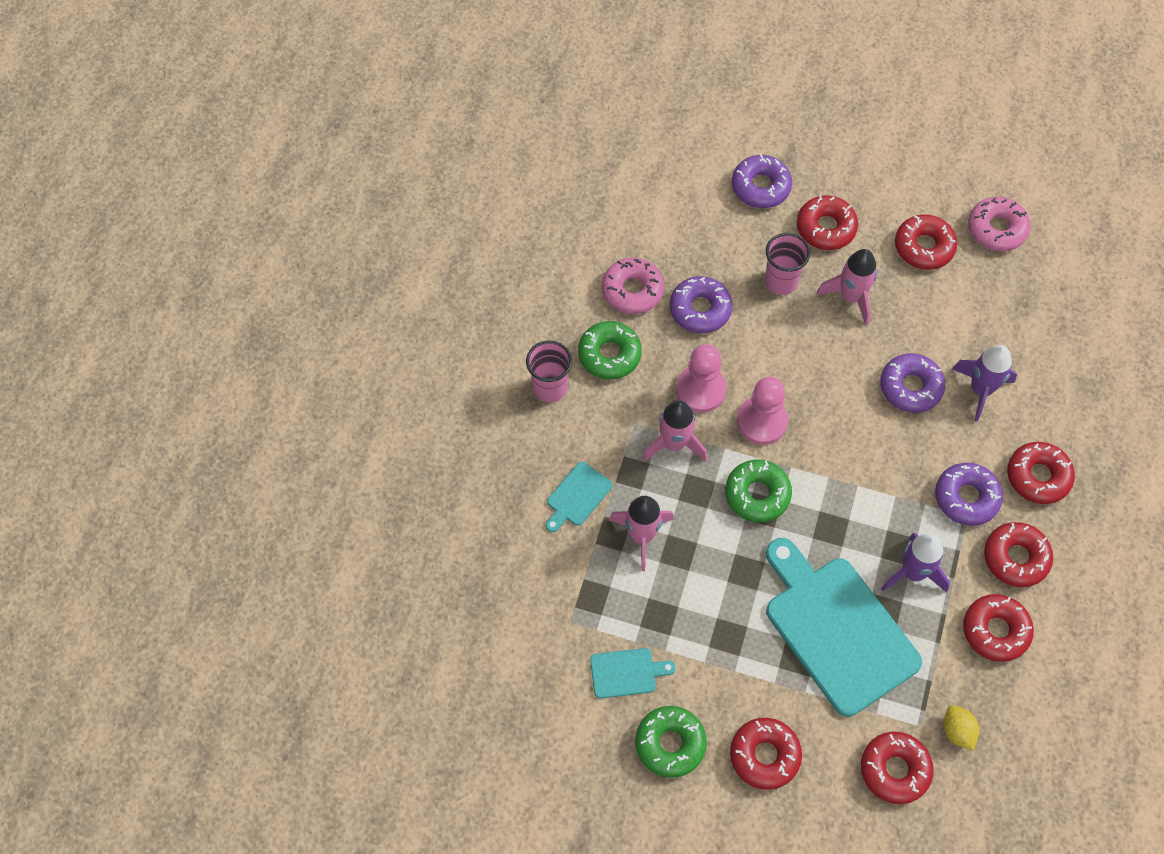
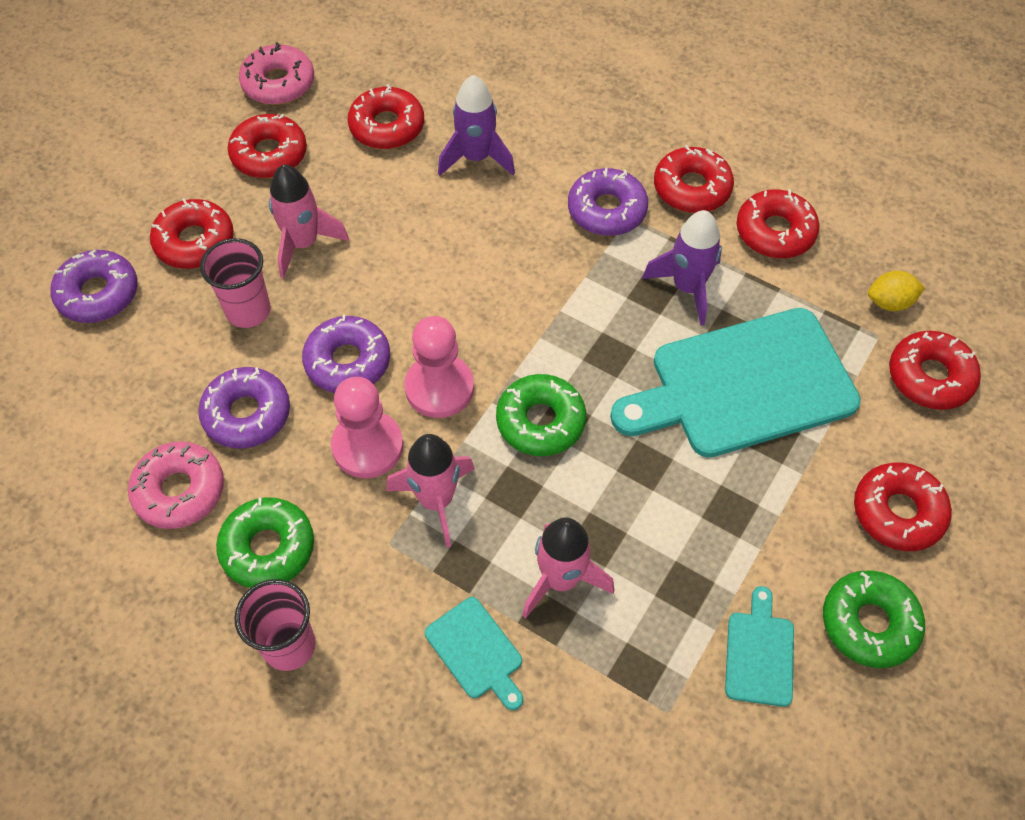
camera: 75 degrees left, 5 degrees down
purple donut [880,353,945,413] -> purple donut moved to [302,314,390,393]
red donut [1007,442,1075,504] -> red donut moved to [347,84,424,149]

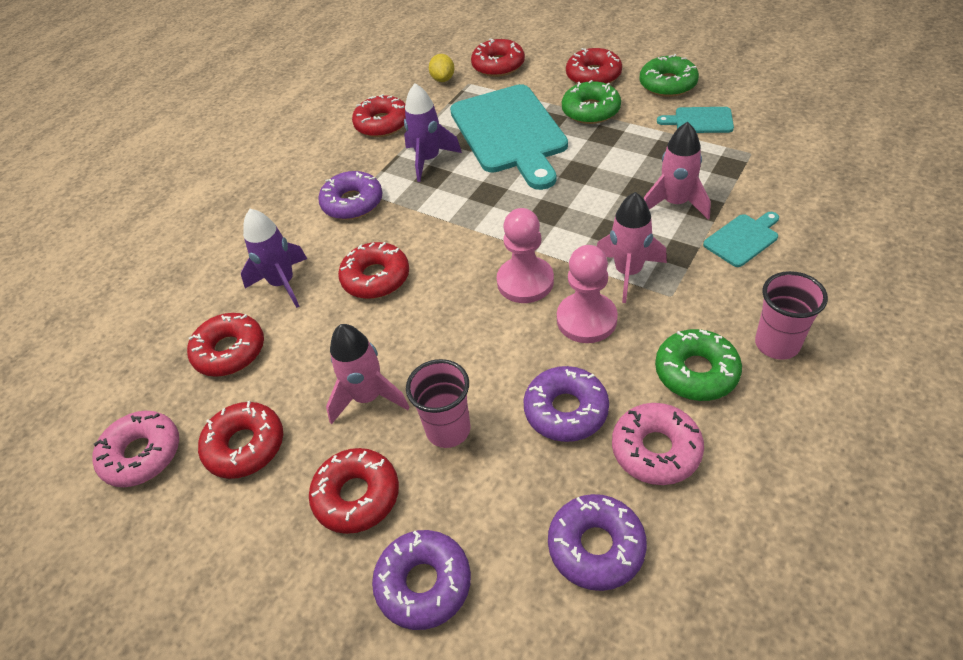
camera: 85 degrees left, 10 degrees down
purple donut [302,314,390,393] -> purple donut moved to [548,494,647,591]
green donut [496,374,586,456] -> green donut moved to [562,80,621,124]
red donut [654,145,734,213] -> red donut moved to [338,242,409,299]

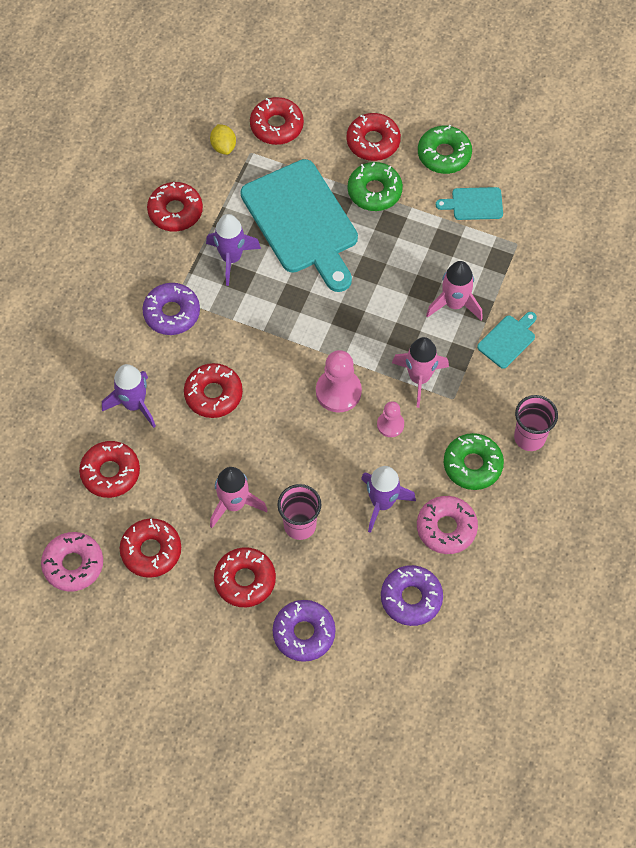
camera: 15 degrees left, 15 degrees up
purple donut [523,366,609,442] -> purple rocket [361,466,416,533]
pink pawn [557,245,618,343] -> pink pawn [377,401,404,437], size x0.59

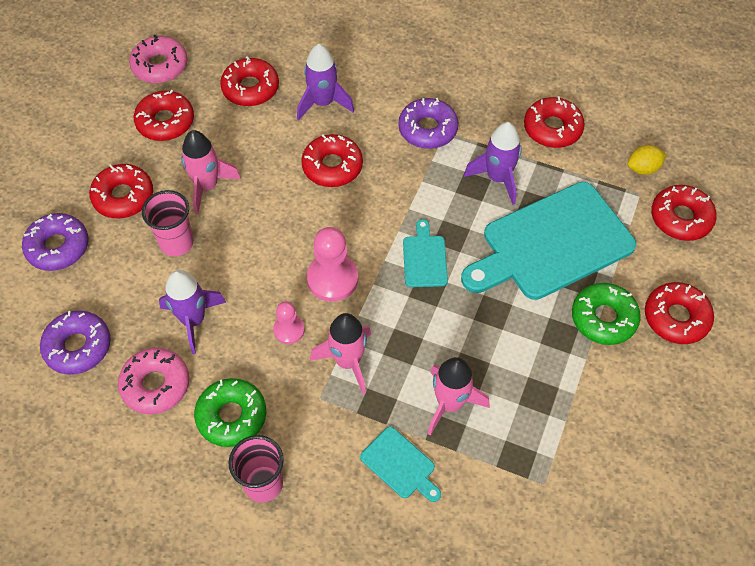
camera: 90 degrees right, 5 degrees down
green donut [418,125,472,174] -> none
turquoise cutting board [436,187,503,220] -> turquoise cutting board moved to [403,219,448,287]

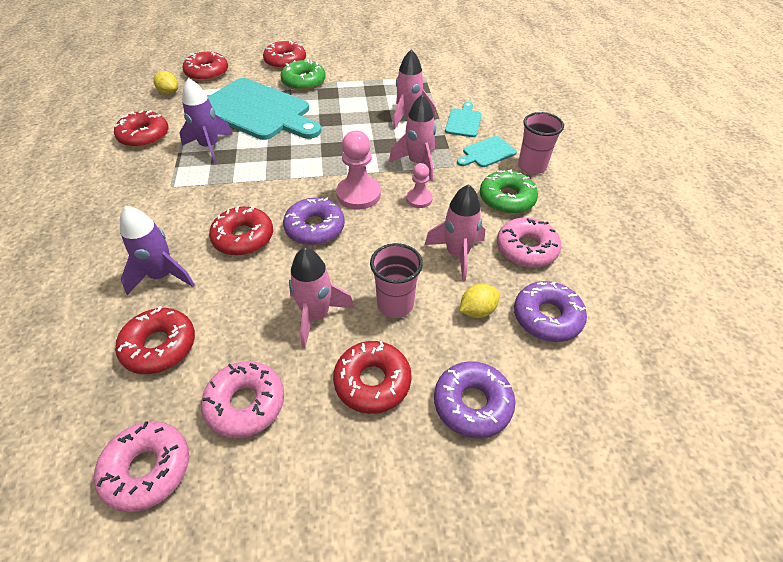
camera: 120 degrees left, 10 degrees down
red donut [134,90,194,141] -> pink donut [201,361,284,438]
purple rocket [159,270,226,354] -> pink rocket [425,184,485,281]
purple donut [398,98,458,149] -> purple donut moved to [283,197,345,245]
turquoise cutting board [403,219,448,287] -> turquoise cutting board moved to [457,136,517,167]
none -> yellow lemon [460,284,499,318]

